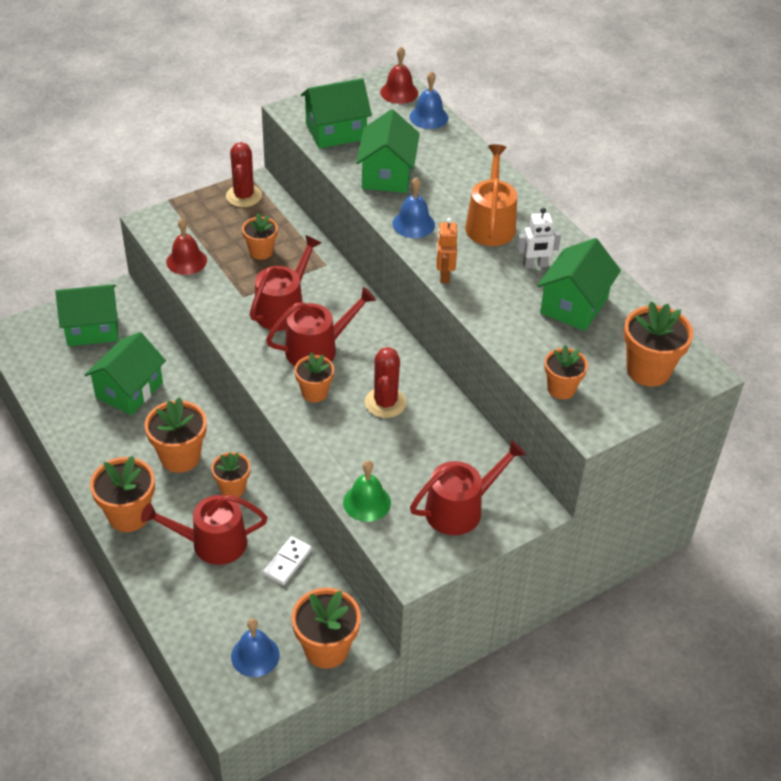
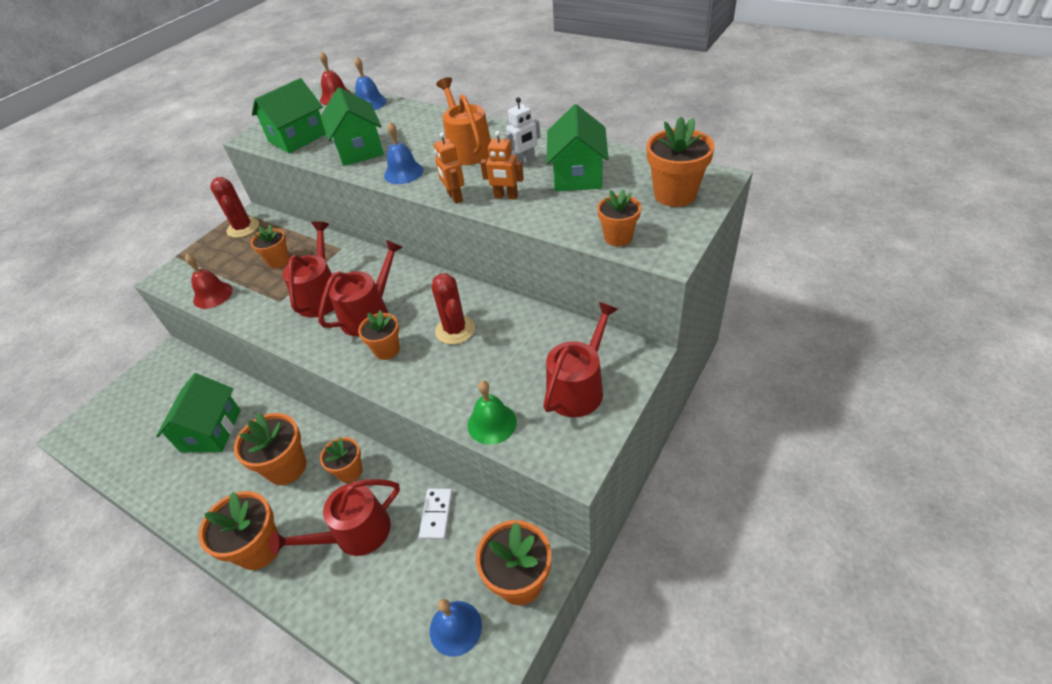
camera: 20 degrees left, 0 degrees up
green house [55,284,118,346] -> none
none -> orange robot [480,131,524,200]

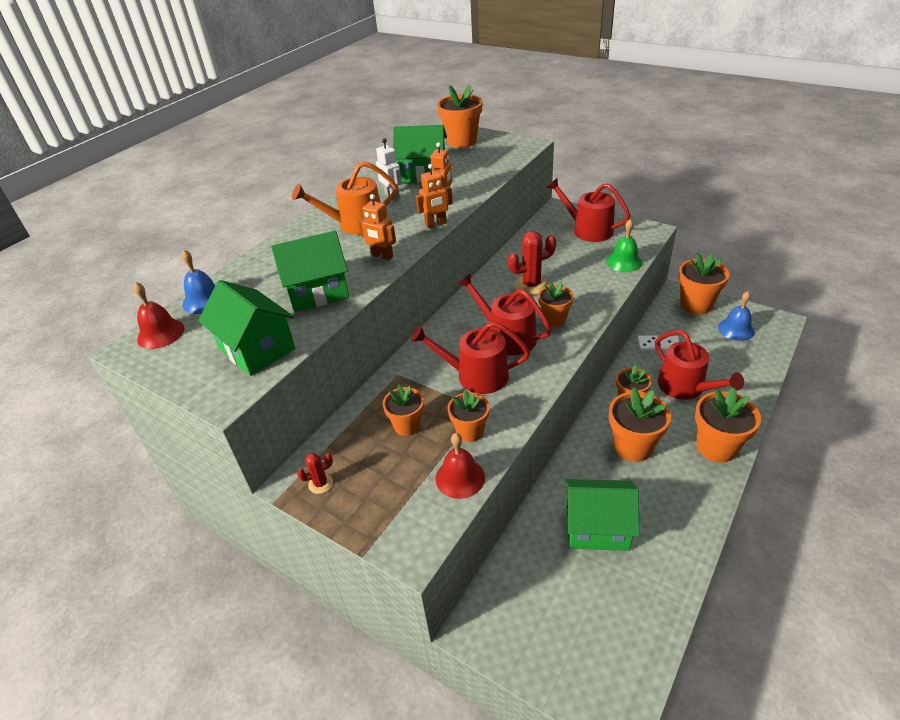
camera: 90 degrees left, 5 degrees down
red cactus [210,177,259,238] -> red cactus [297,453,333,494], size x0.54
blue bell [384,122,424,184] -> orange robot [358,194,396,260]
orange flower pot [597,189,641,246] -> orange flower pot moved to [447,390,490,442]

